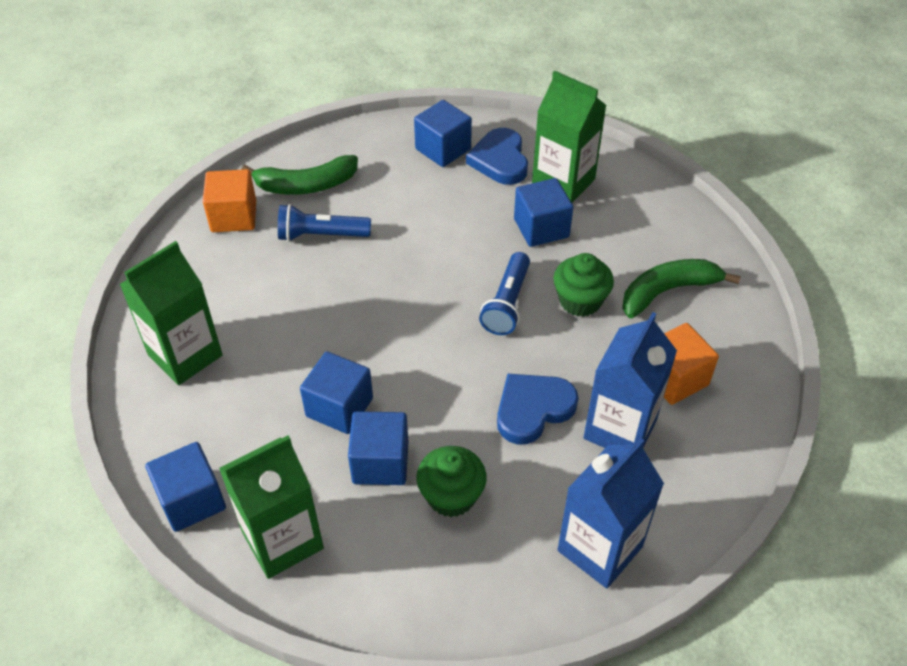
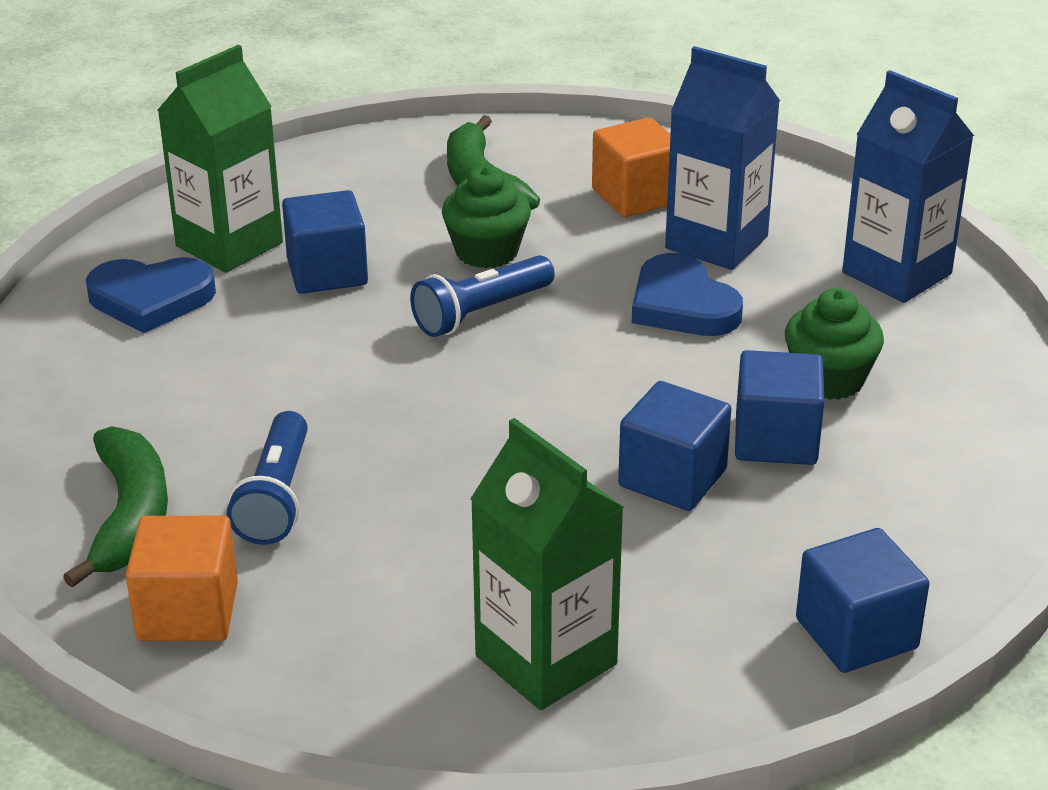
camera: 85 degrees left, 15 degrees down
green carton [219,435,324,579] -> none
blue cube [414,100,472,167] -> none
blue flashlight [479,252,530,335] -> blue flashlight turned 120 degrees clockwise [410,255,555,337]

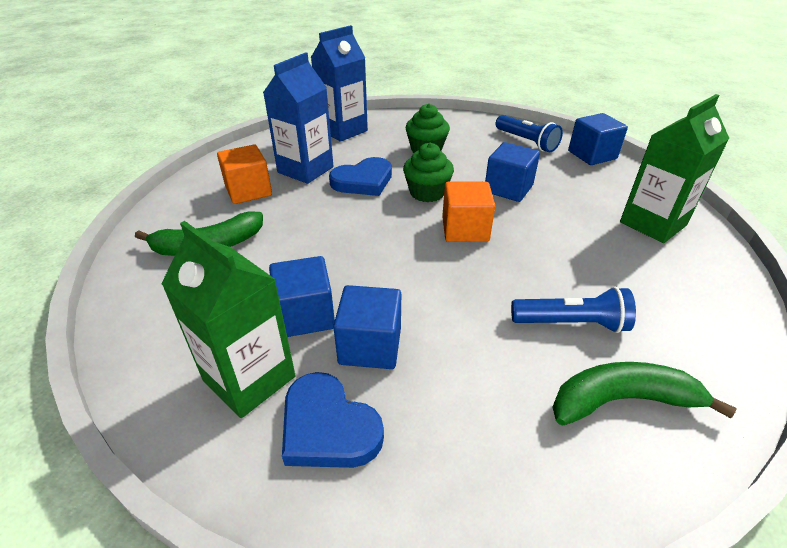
camera: 90 degrees left, 5 degrees up
blue heart [86,257,216,333] -> blue heart turned 135 degrees clockwise [282,372,384,468]
orange cube [125,516,238,641] -> orange cube moved to [442,182,495,242]
blue flashlight [410,255,555,337] -> blue flashlight moved to [496,115,563,152]
green cupcake [442,166,531,268] -> green cupcake moved to [403,143,454,202]
blue cube [735,350,824,465] -> blue cube moved to [333,285,401,369]

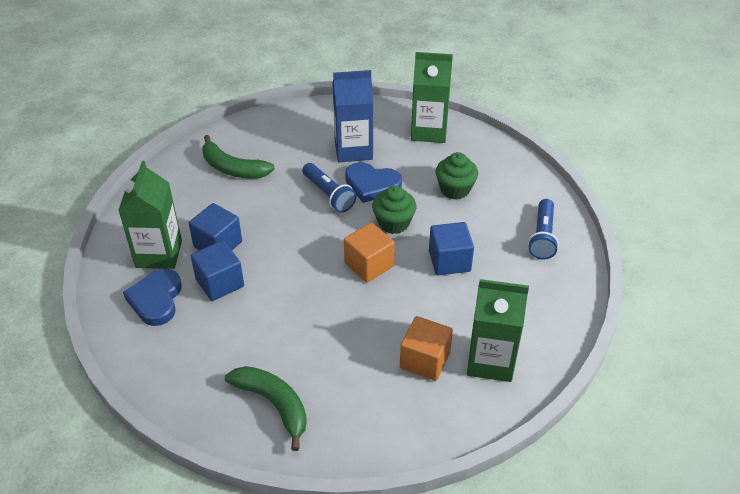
camera: 50 degrees right, 5 degrees up
orange cube [217,145,272,204] -> orange cube moved to [400,316,453,381]
blue carton [311,25,368,142] -> green carton [411,52,453,143]
blue flashlight [511,287,636,333] -> blue flashlight moved to [302,163,356,212]
blue cube [568,113,628,165] -> none

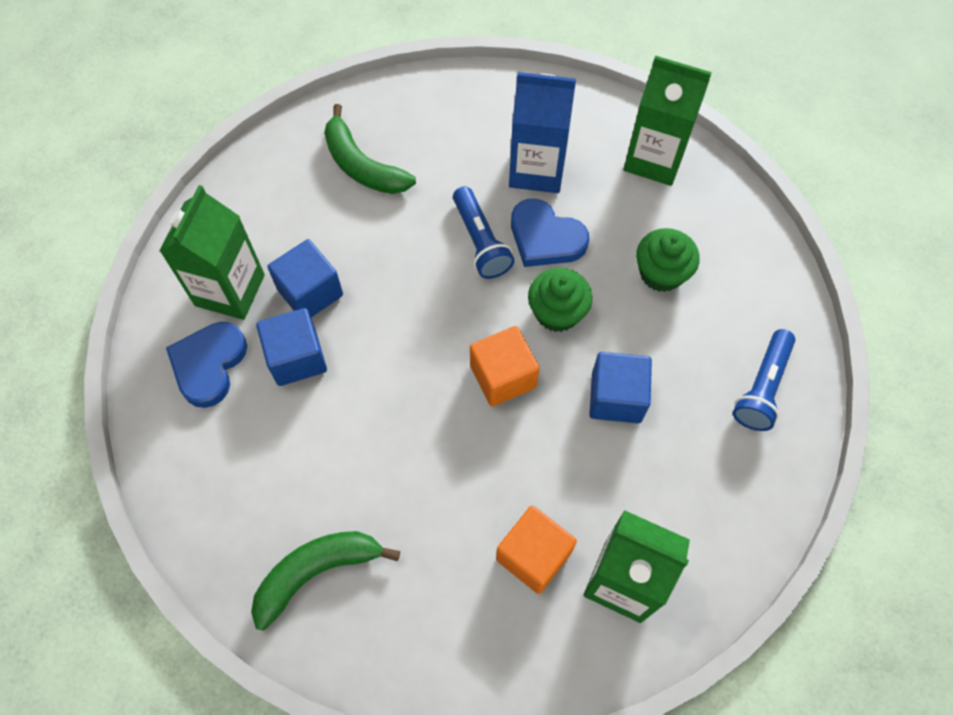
camera: 15 degrees right, 20 degrees up
green banana [225,366,307,451] -> green banana turned 90 degrees counterclockwise [251,531,400,631]

